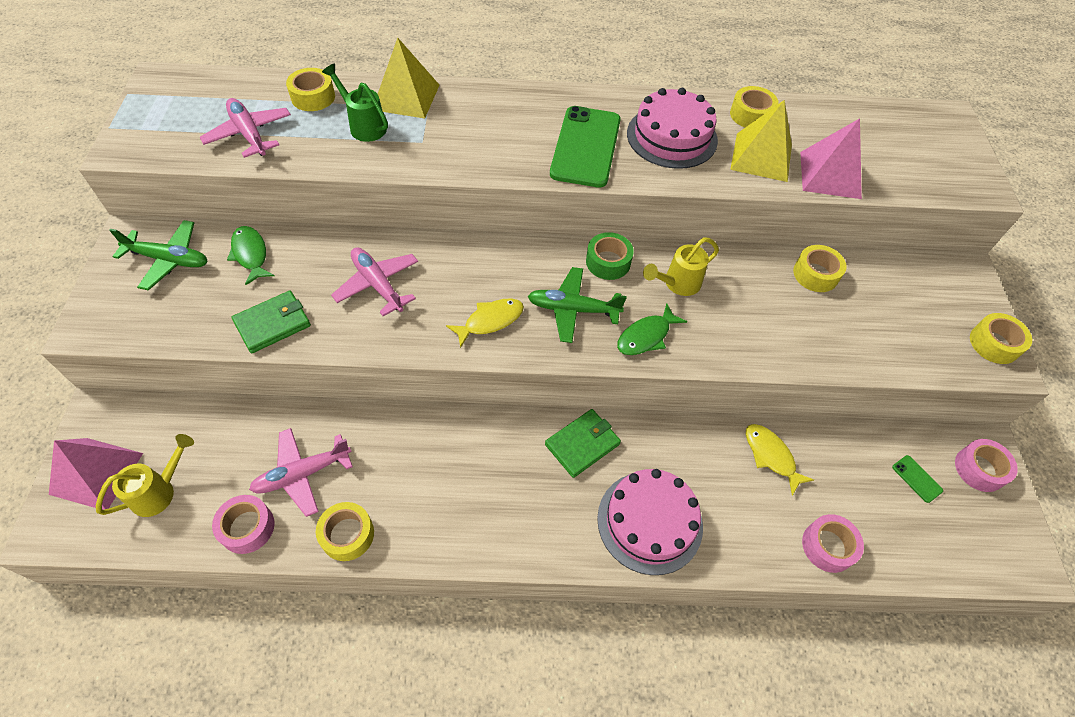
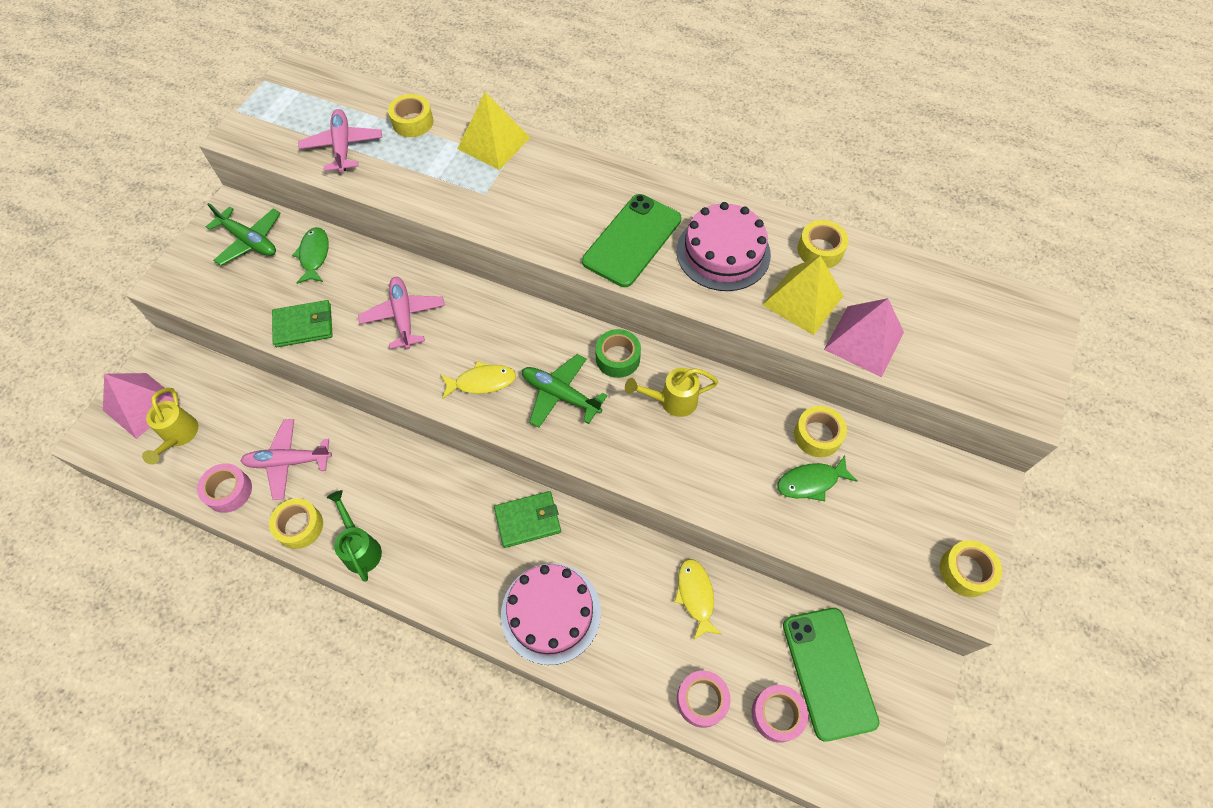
camera: 25 degrees right, 5 degrees up
yellow watering can [96,434,194,517] -> yellow watering can turned 105 degrees clockwise [142,388,198,465]
green watering can [322,64,388,142] -> green watering can moved to [327,490,382,582]
green fish [617,303,687,355] -> green fish moved to [777,455,858,501]
green phone [892,455,943,503] -> green phone [783,608,879,742], size x2.49
pink tape [955,439,1018,492] -> pink tape moved to [752,685,808,743]

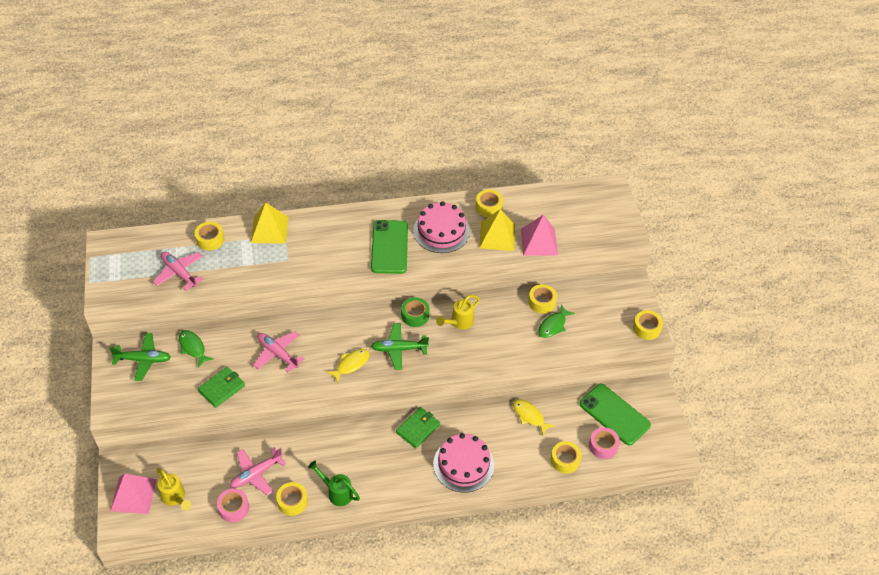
camera: 35 degrees left, 10 degrees down
pink tape [677,671,731,728] -> yellow tape [551,441,581,474]

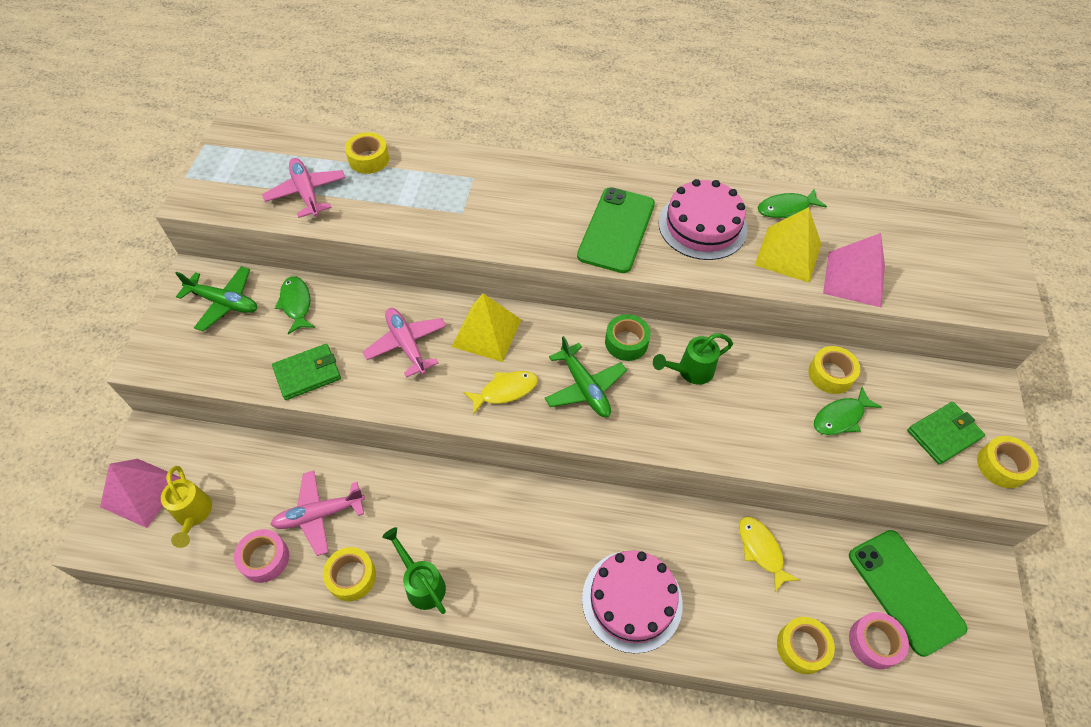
camera: 20 degrees right, 5 degrees up
yellow pyramid [251,202,289,244] -> yellow pyramid moved to [452,293,521,362]
green plane [371,323,429,370] -> green plane turned 135 degrees counterclockwise [545,336,627,417]
green wallet [396,407,440,449] -> green wallet moved to [907,402,985,465]
yellow watering can [436,295,480,330] -> green watering can [653,333,733,385]
yellow tape [476,189,503,217] -> green fish [758,189,827,218]

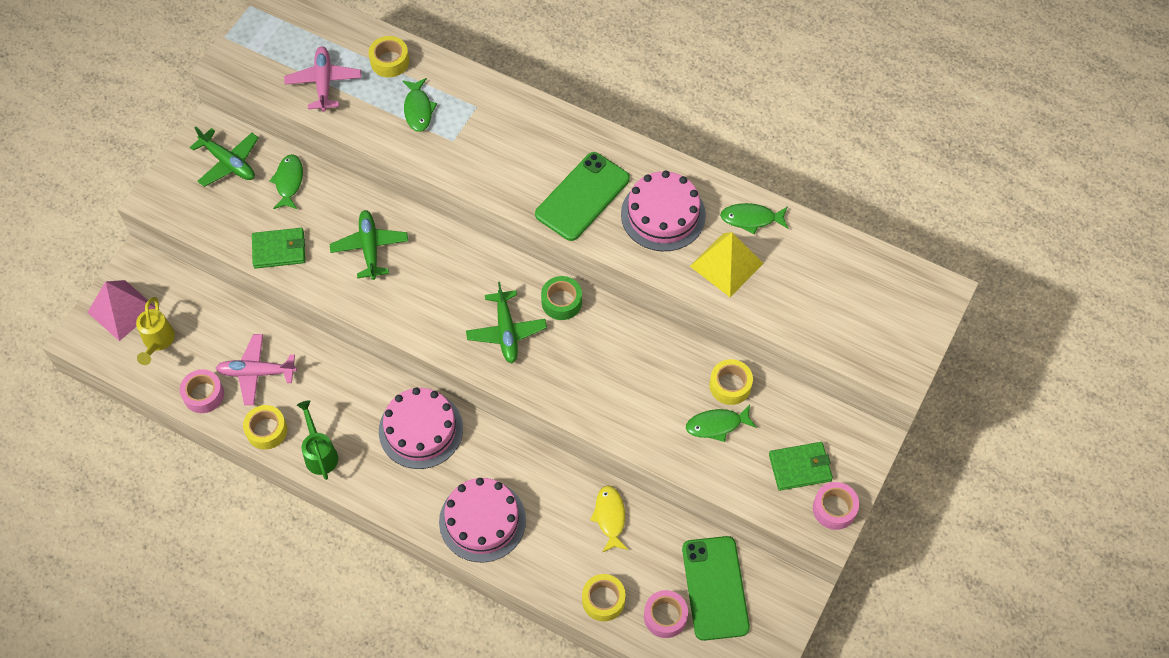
camera: 20 degrees right, 5 degrees up
pink plane [363,308,446,378] -> green plane [330,210,408,280]
yellow pyramid [452,293,521,362] -> none
yellow fish [463,371,538,415] -> none
green watering can [653,333,733,385] -> none
pink pyramid [823,233,885,307] -> none
yellow tape [977,436,1038,488] -> pink tape [813,482,859,530]
none -> pink cake [379,388,463,469]
none -> green fish [403,78,437,132]

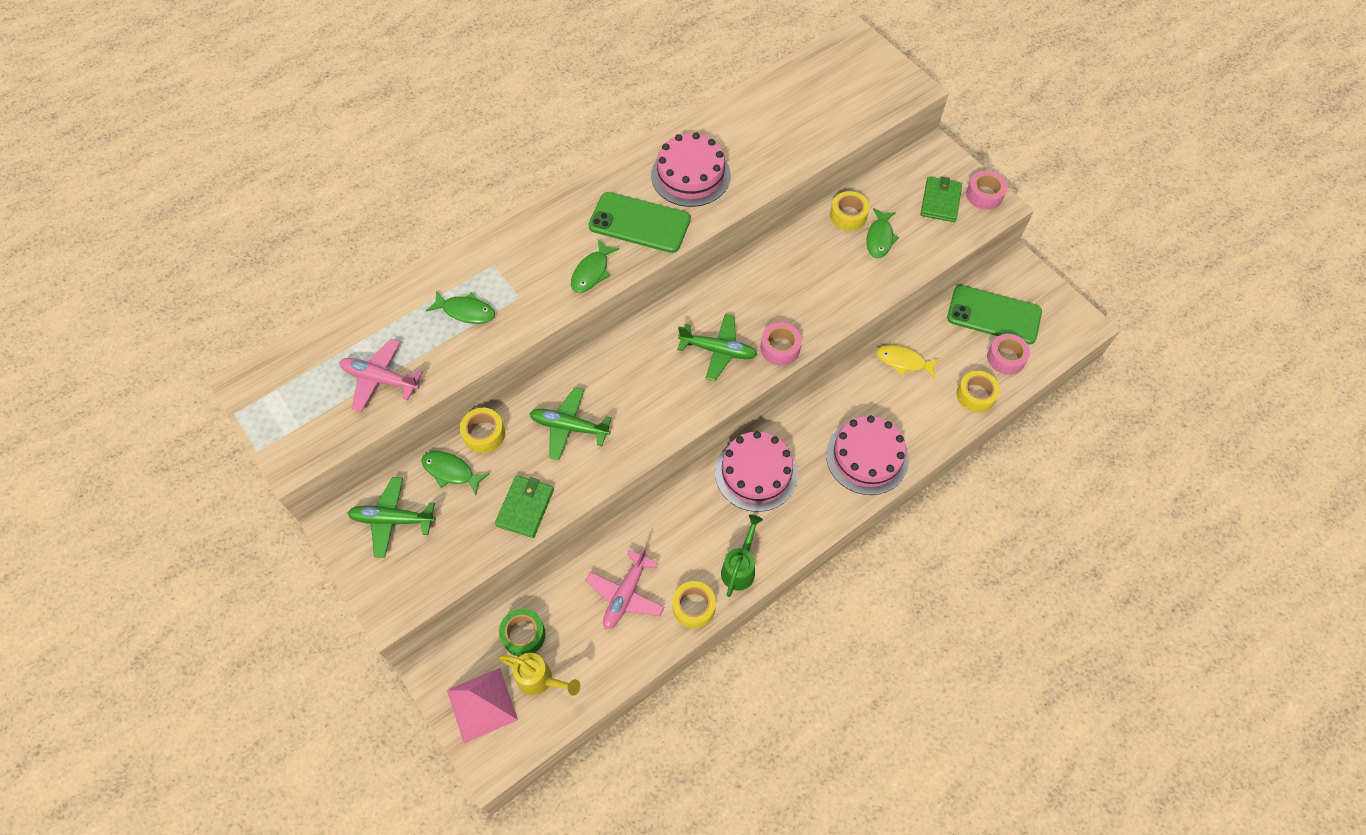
camera: 65 degrees left, 0 degrees up
pink tape [180,369,224,413] -> pink tape moved to [760,322,802,366]
green plane [190,126,259,187] -> green plane turned 150 degrees counterclockwise [348,477,436,558]
green watering can [297,400,338,480] -> green watering can turned 105 degrees clockwise [721,515,763,597]
yellow tape [369,36,409,78] -> yellow tape moved to [460,408,505,453]
green phone [535,152,630,241] -> green phone turned 45 degrees counterclockwise [588,192,691,253]
green tape [541,276,582,320] -> green tape moved to [499,609,545,656]
yellow pyramid [690,232,764,297] -> none
green fish [720,203,788,234] -> green fish moved to [571,240,619,293]

